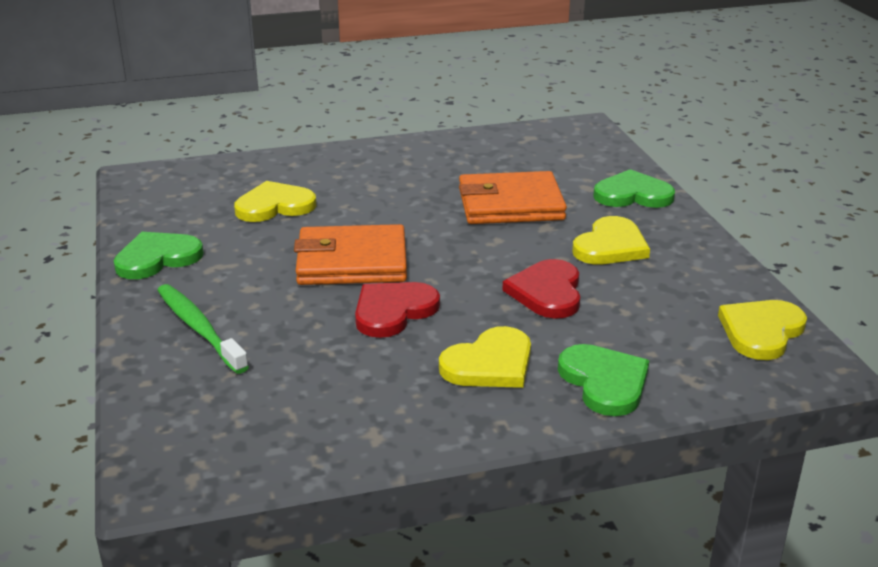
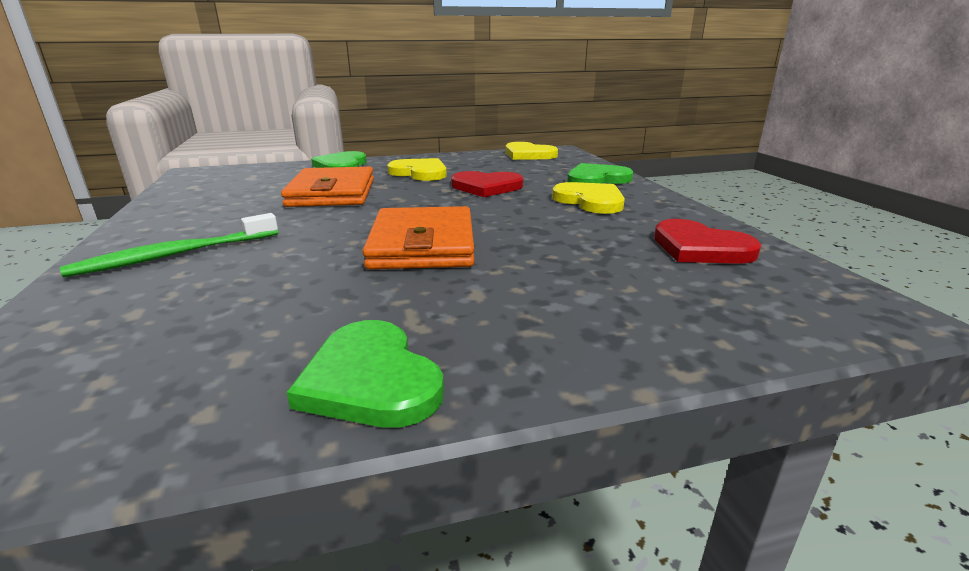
camera: 90 degrees left, 5 degrees down
green toothbrush [157,284,249,374] -> green toothbrush moved to [60,213,278,277]
yellow heart [234,181,316,222] -> none
red heart [355,282,440,338] -> red heart moved to [654,219,761,264]

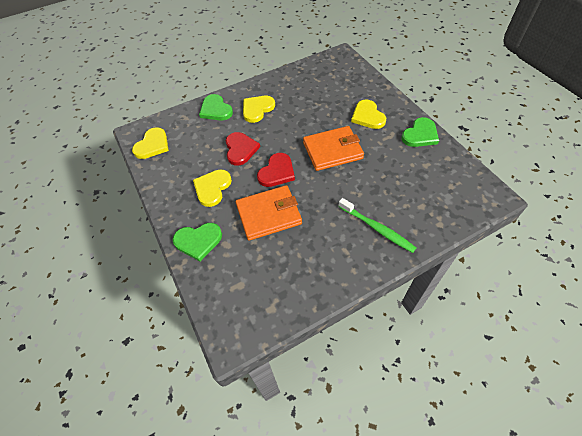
camera: 100 degrees left, 30 degrees up
red heart [654,219,761,264] -> red heart moved to [257,153,295,187]
none -> yellow heart [351,100,386,129]

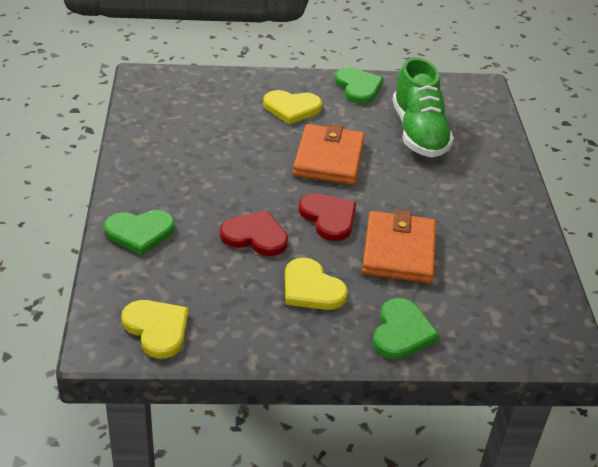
camera: 70 degrees left, 15 degrees down
yellow heart [243,96,275,123] -> none
green toothbrush [338,198,416,253] -> none
none -> green shoe [392,57,454,157]

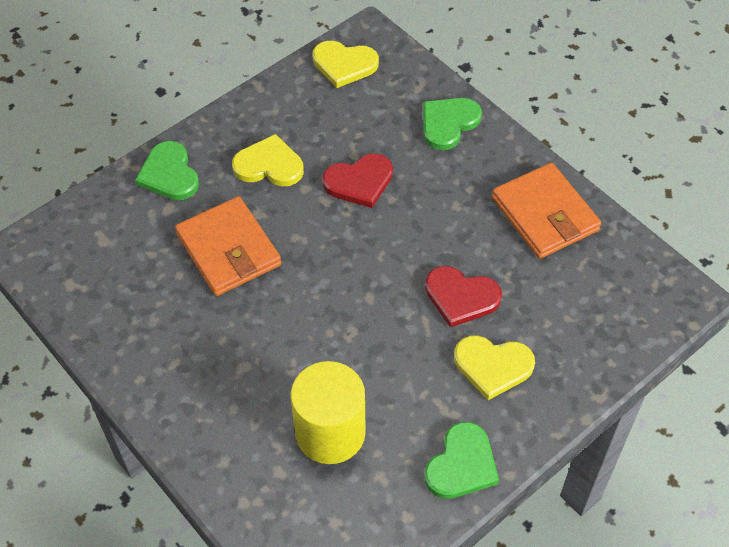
camera: 145 degrees right, 15 degrees up
yellow heart [263,90,322,124] -> yellow heart turned 135 degrees counterclockwise [454,335,535,400]
orange wallet [293,123,365,185] -> orange wallet moved to [492,163,601,259]
red heart [299,193,356,241] -> red heart moved to [425,266,502,328]
green heart [335,67,384,104] -> green heart turned 90 degrees counterclockwise [424,422,499,499]
green shoe [392,57,454,157] -> yellow cylinder [291,361,366,464]

